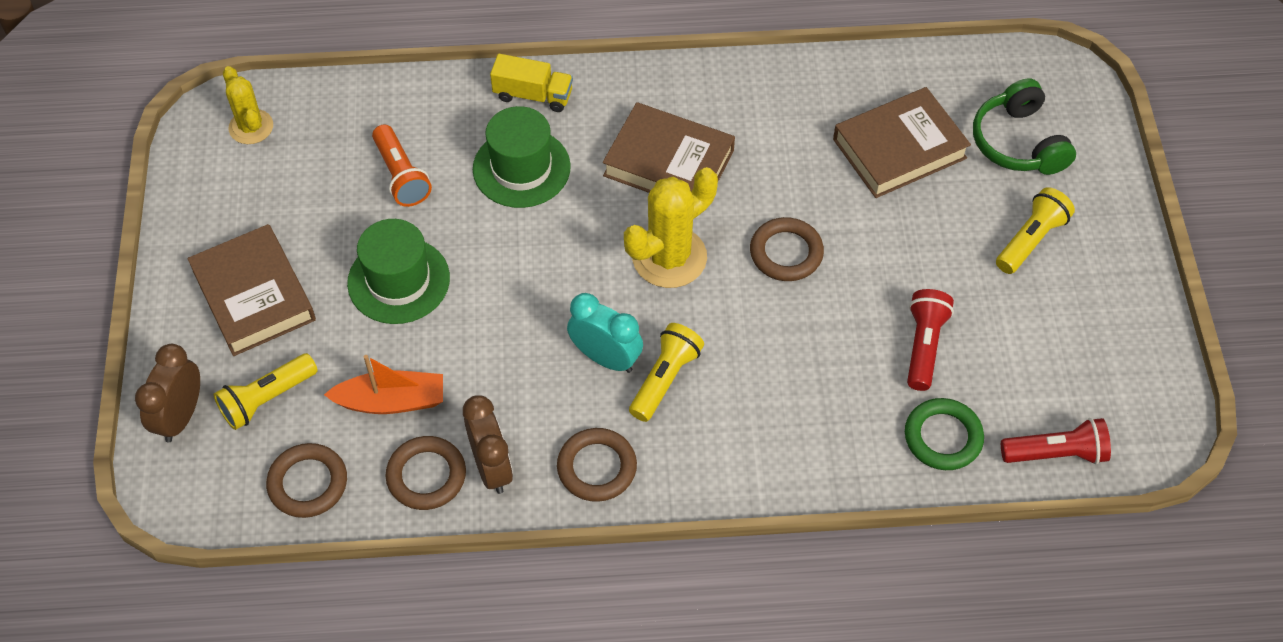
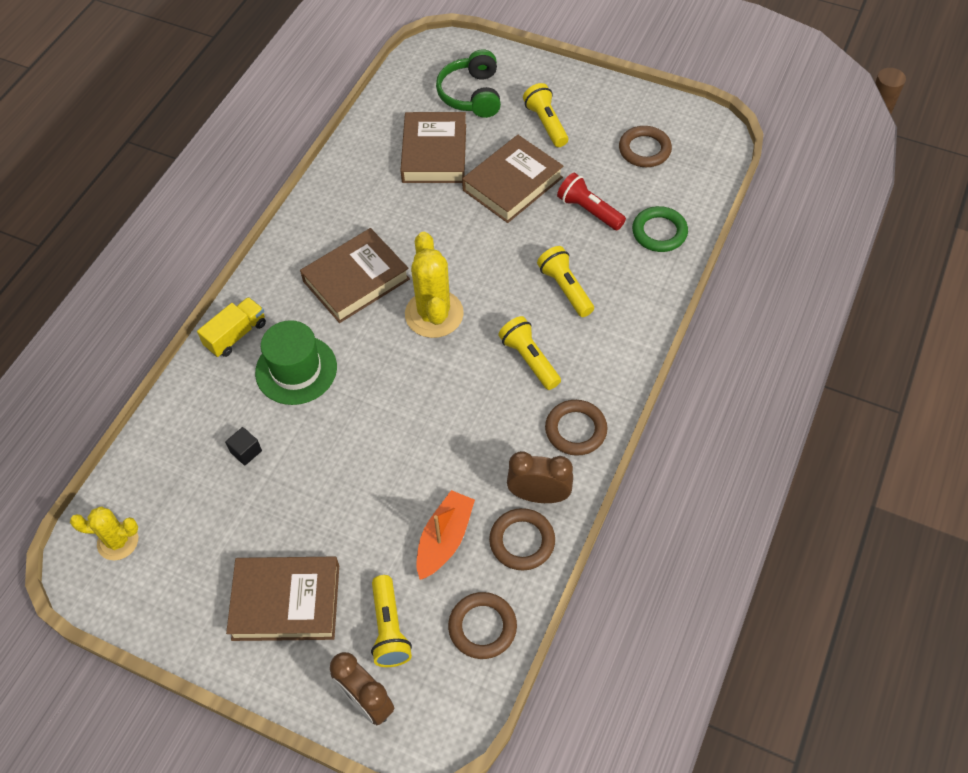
camera: 60 degrees left, 0 degrees up
green hat [347,219,450,324] -> none
orange flashlight [372,124,432,207] -> black cube [225,427,262,465]
turquoise clock [567,293,643,373] -> none
brown ring [750,217,824,281] -> brown ring moved to [619,126,672,167]
green headphones [973,78,1076,175] -> green headphones turned 75 degrees clockwise [436,49,501,118]
red flashlight [1001,418,1111,464] -> none
none -> brown book [462,135,563,223]
none -> yellow flashlight [537,246,594,317]

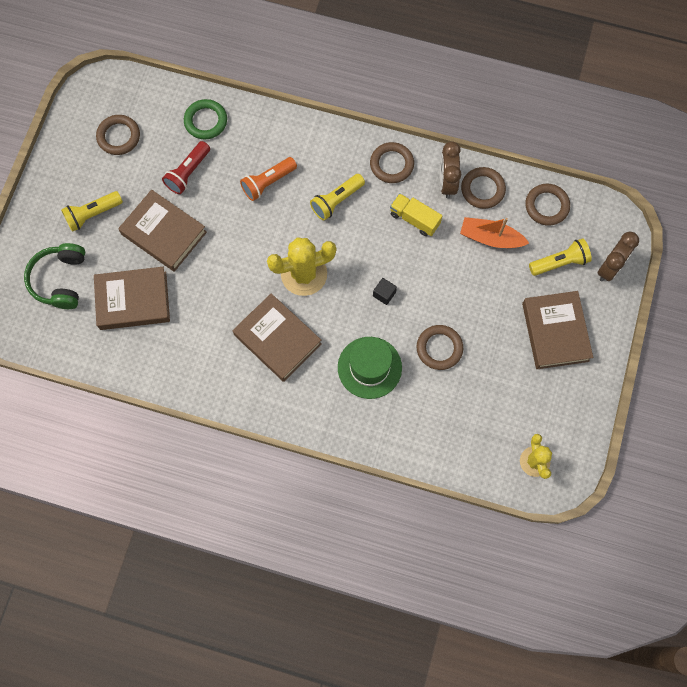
camera: 100 degrees left, 15 degrees up
yellow truck [197,297,266,357] -> yellow truck moved to [390,193,442,236]
black cube [225,427,262,465] -> black cube moved to [373,278,397,305]
green headphones [436,49,501,118] -> green headphones turned 105 degrees clockwise [24,243,85,309]
yellow flashlight [537,246,594,317] -> orange flashlight [240,157,297,201]
none -> brown ring [417,325,463,370]

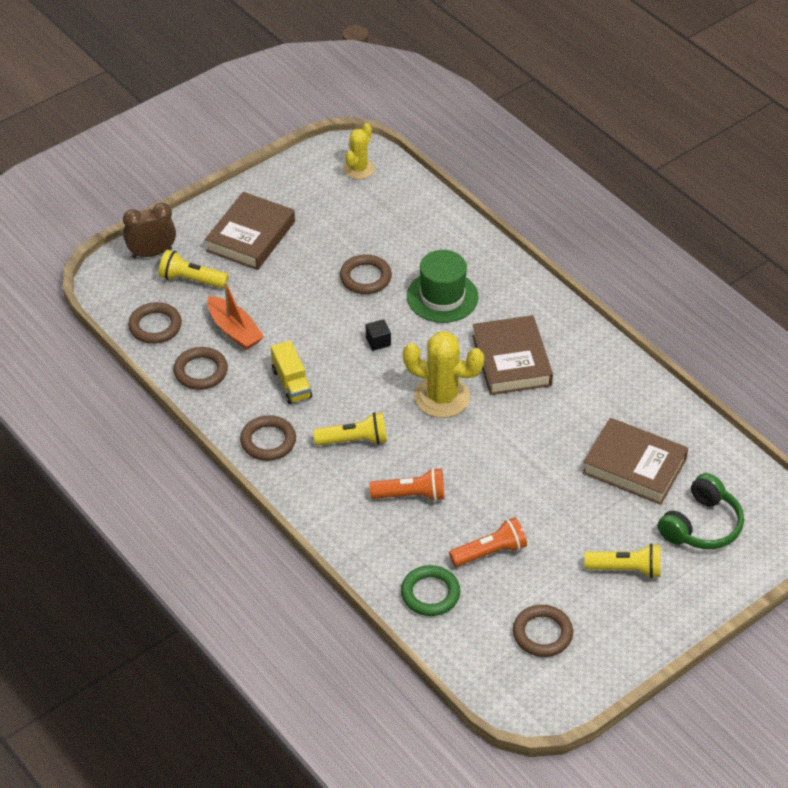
camera: 145 degrees left, 25 degrees down
brown book [118,190,207,272] -> none
red flashlight [162,141,210,194] -> orange flashlight [449,517,527,567]
brown clock [439,141,461,198] -> none

